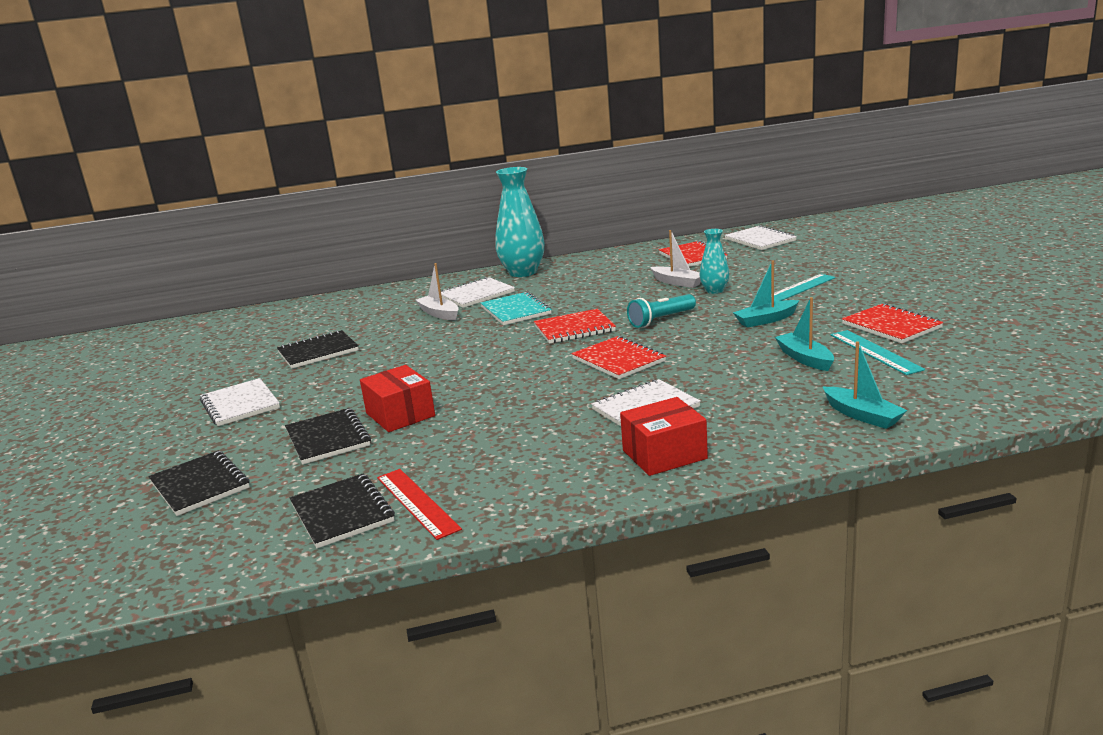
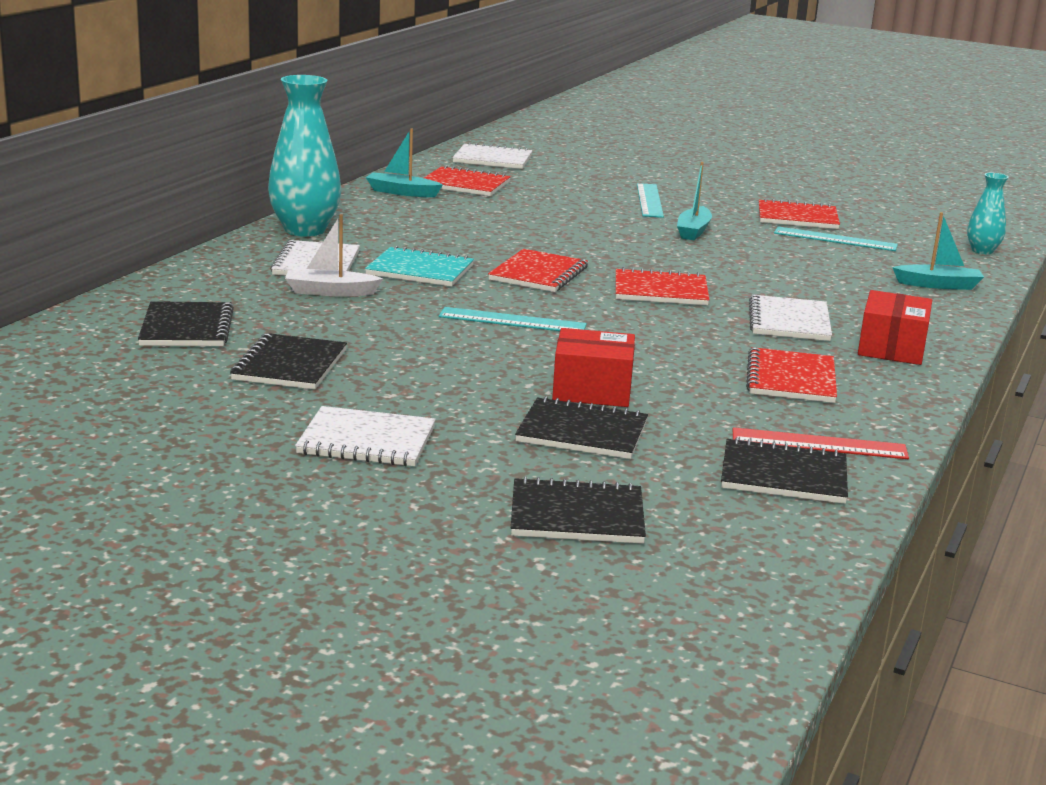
camera: 55 degrees left, 0 degrees up
turquoise flashlight [627,294,696,328] -> none
white boat [650,230,701,288] -> none
turquoise vase [700,229,729,294] -> turquoise vase moved to [967,173,1009,254]
turquoise boat [775,297,834,371] -> turquoise boat moved to [366,128,443,197]
none -> black notebook [138,301,234,346]
none -> turquoise ruler [439,307,587,331]
none -> red notebook [746,347,837,403]

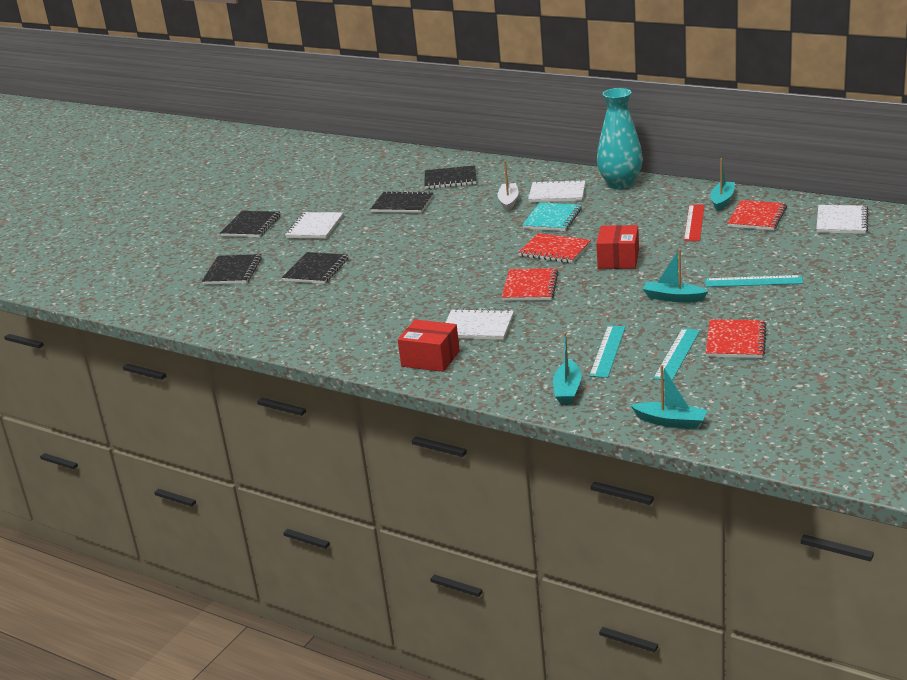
camera: 100 degrees right, 5 degrees up
turquoise ruler [439,307,587,331] -> turquoise ruler moved to [589,325,625,378]
red box [552,328,635,407] -> red box moved to [596,225,639,269]
black notebook [721,437,848,504] -> black notebook moved to [220,211,280,237]
red ruler [733,427,909,459] -> red ruler moved to [684,205,705,241]
red notebook [746,347,837,403] -> none
turquoise vase [967,173,1009,254] -> turquoise boat [630,365,707,429]

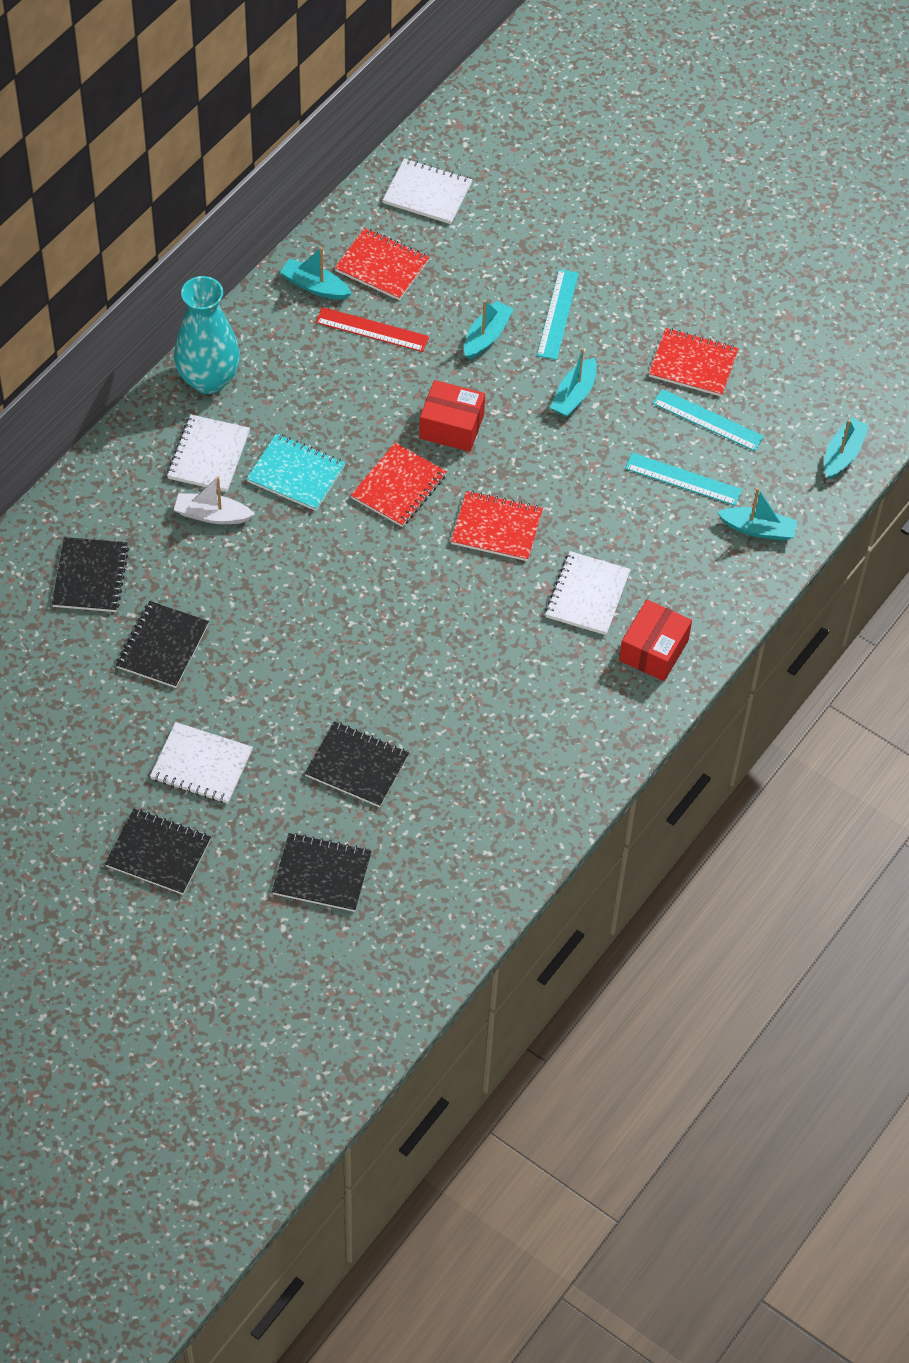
camera: 90 degrees left, 30 degrees up
none -> turquoise boat [464,300,514,359]

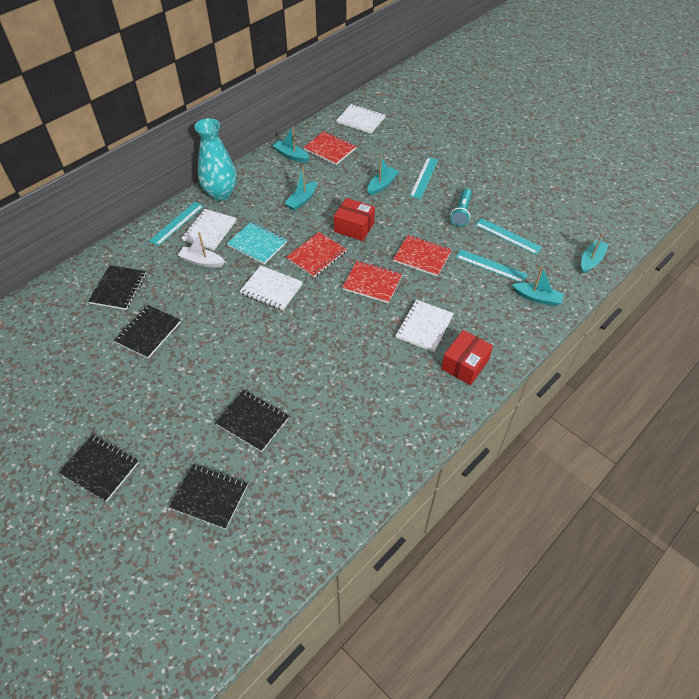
camera: 10 degrees right, 5 degrees down
white notebook [150,722,253,804] -> white notebook moved to [240,265,303,310]
red ruler [315,307,429,352] -> none
turquoise boat [550,348,597,417] -> turquoise boat moved to [284,167,317,210]
red notebook [649,328,739,397] -> red notebook moved to [393,235,452,277]
none -> turquoise ruler [149,202,204,246]
none -> turquoise flashlight [450,188,472,227]

